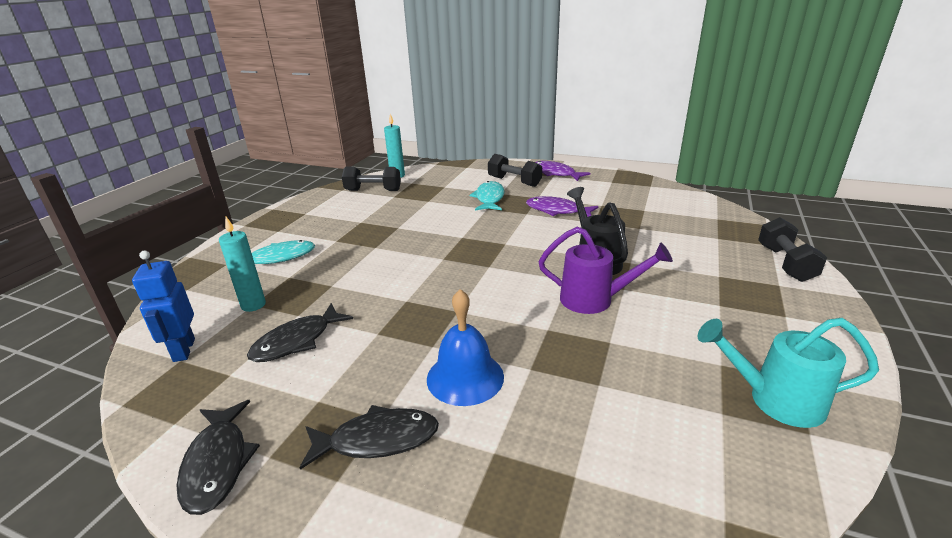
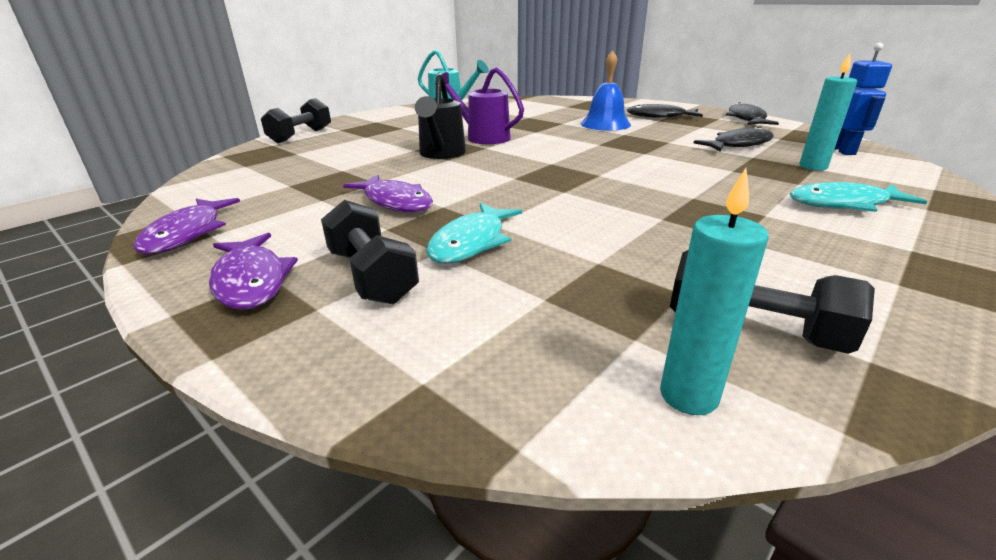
camera: 160 degrees left, 0 degrees up
none -> purple fish [134,198,240,255]

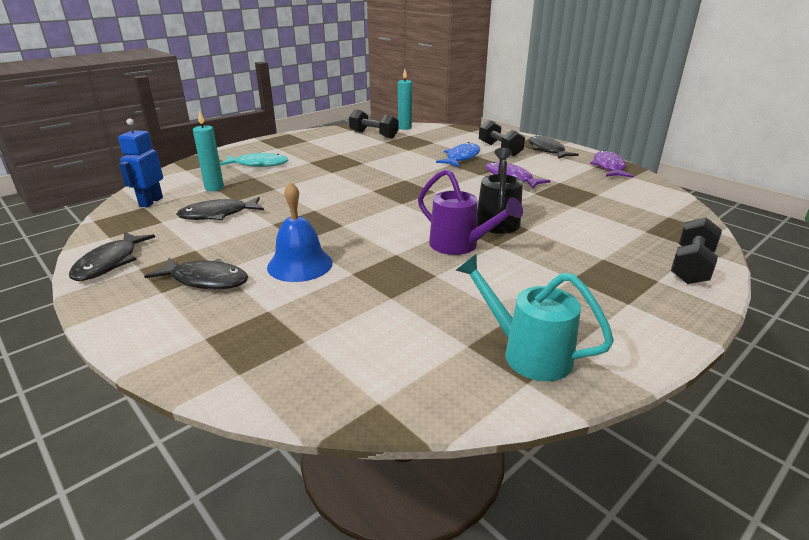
camera: 175 degrees left, 0 degrees up
purple fish [209,233,298,310] -> black fish [529,136,579,159]
turquoise fish [426,203,522,264] -> blue fish [436,142,480,167]

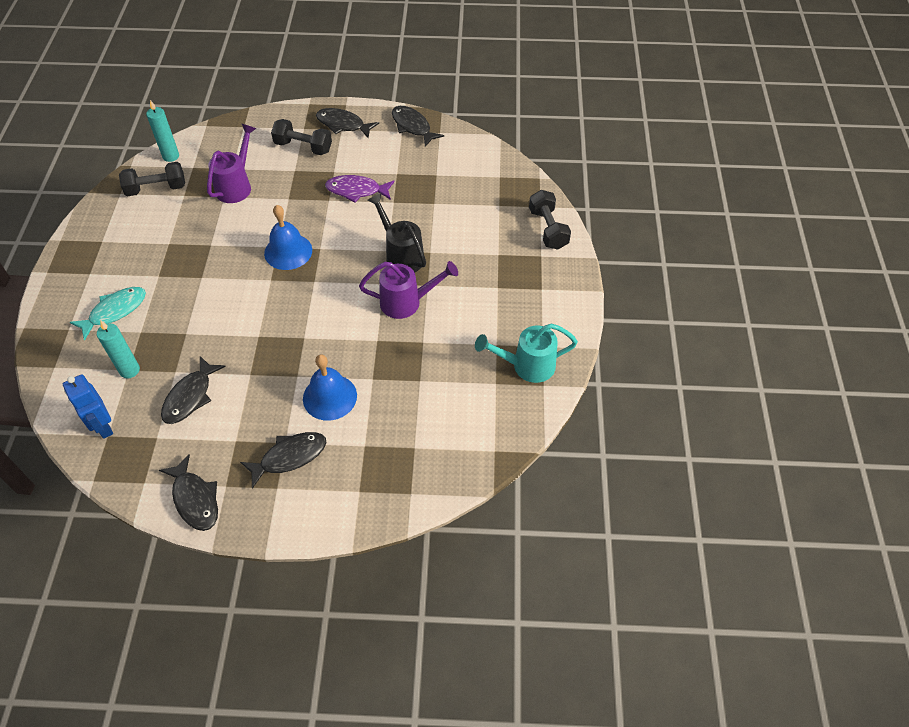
camera: 45 degrees left, 25 degrees up
blue fish [436,142,480,167] -> none
purple fish [590,150,634,177] -> black fish [392,106,444,147]
none -> purple watering can [207,124,256,203]
none -> blue bell [264,205,312,270]

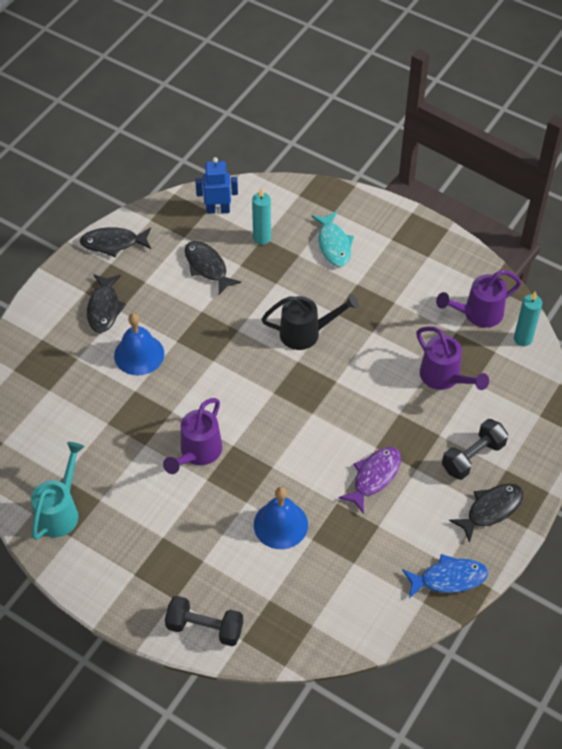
camera: 120 degrees right, 0 degrees up
black dumbbell [119,162,185,196] -> purple watering can [436,270,521,328]
blue bell [264,205,312,270] -> blue bell moved to [254,487,308,549]
black watering can [368,193,426,272] -> black watering can moved to [262,294,359,350]
black fish [392,106,444,147] -> blue fish [402,554,488,599]

